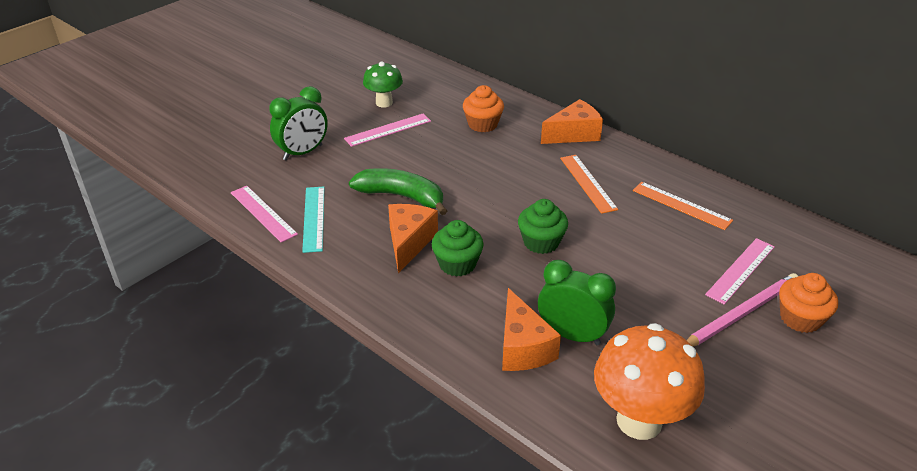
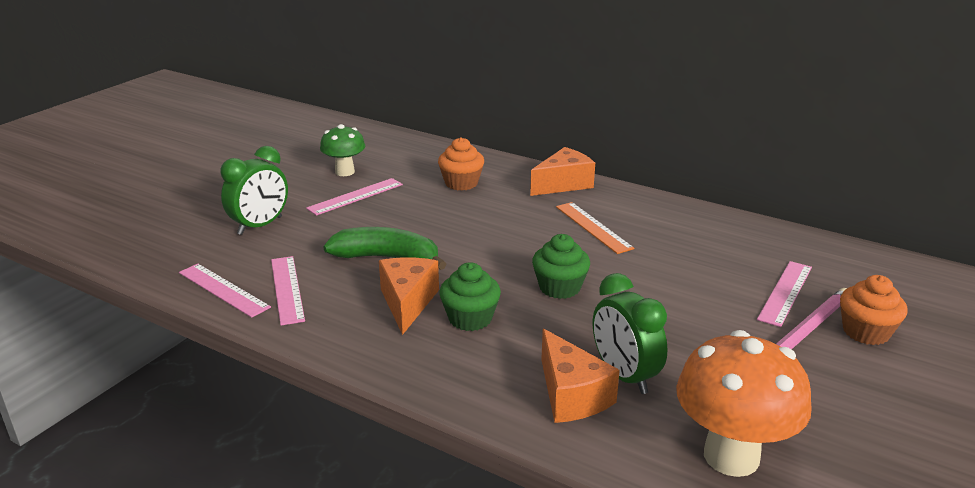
camera: 10 degrees left, 10 degrees down
turquoise ruler [302,187,324,253] -> pink ruler [271,256,305,326]
green clock [538,260,616,345] -> green clock turned 135 degrees counterclockwise [593,273,667,394]
orange ruler [633,182,733,230] -> none

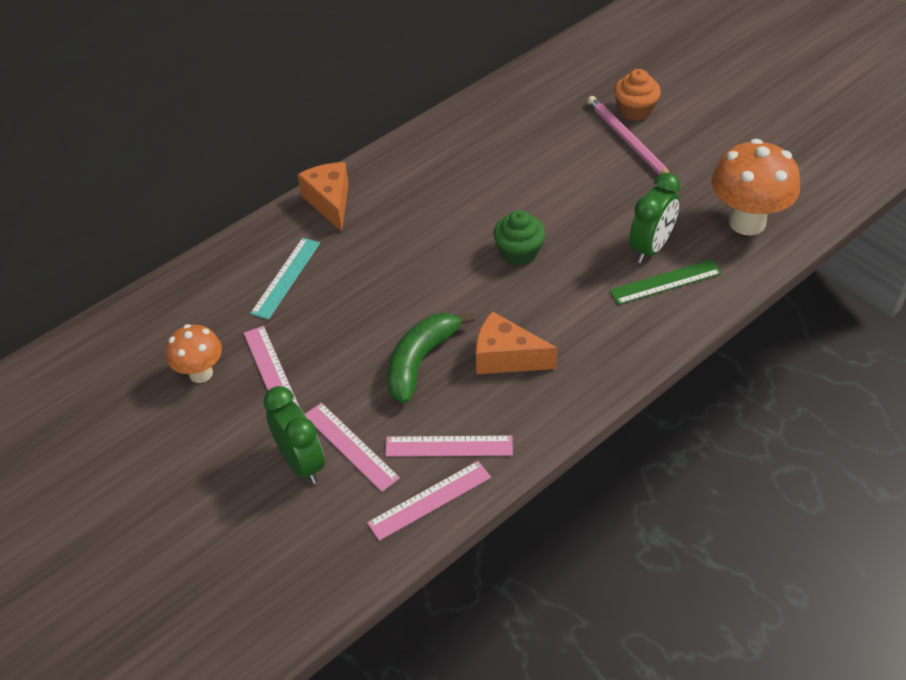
camera: 70 degrees left, 20 degrees up
green mushroom [320,124,365,176] -> orange mushroom [166,324,222,383]
orange cupcake [438,137,484,190] -> turquoise ruler [250,238,320,320]
green cupcake [439,262,501,331] -> none
orange cheese [541,329,620,423] -> green ruler [610,259,722,305]
orange ruler [556,202,635,254] -> none
green clock [593,273,667,394] -> green clock turned 45 degrees counterclockwise [629,173,681,263]
pink ruler [757,261,812,327] -> pink ruler moved to [305,403,400,492]

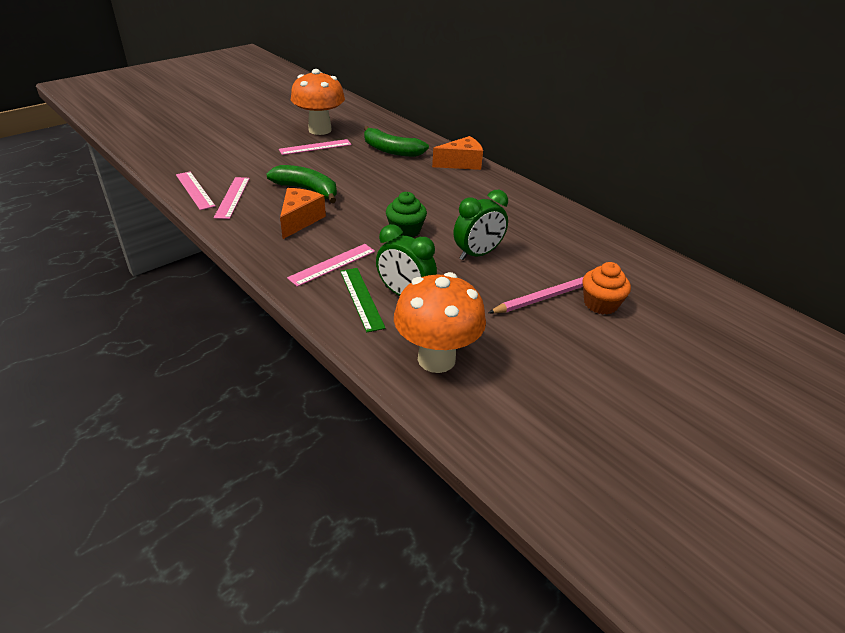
camera: 85 degrees right, 10 degrees down
orange mushroom [166,324,222,383] -> orange mushroom [291,69,345,135], size x1.68
turquoise ruler [250,238,320,320] -> green banana [364,126,429,157]
green clock [263,386,325,484] -> green clock moved to [454,190,508,260]
pink ruler [305,403,400,492] -> pink ruler moved to [287,244,375,287]

